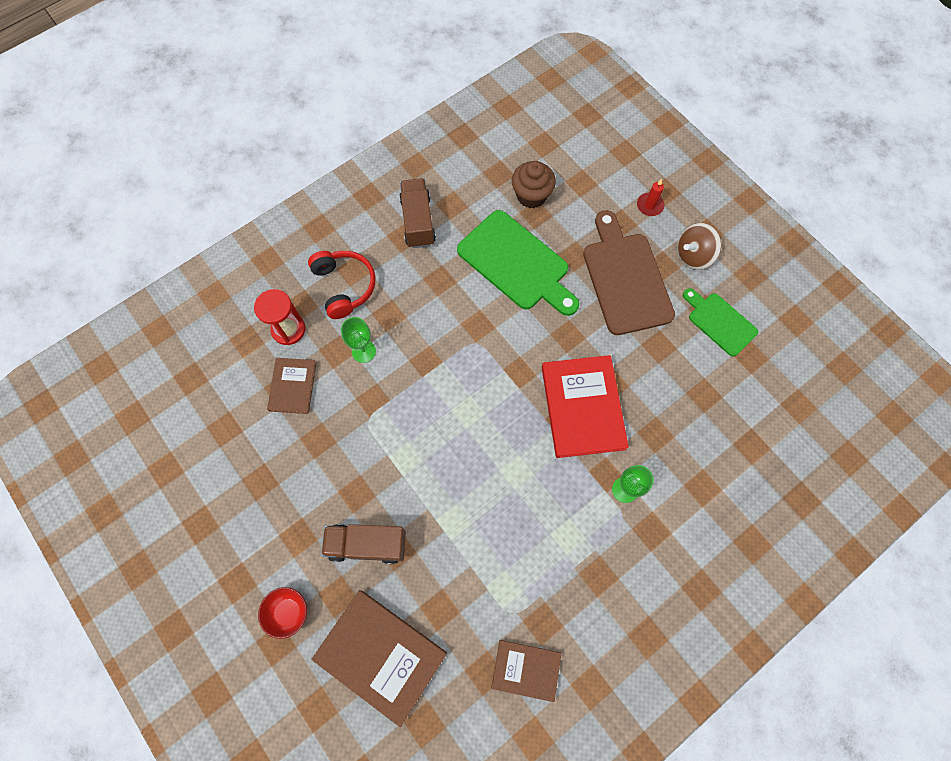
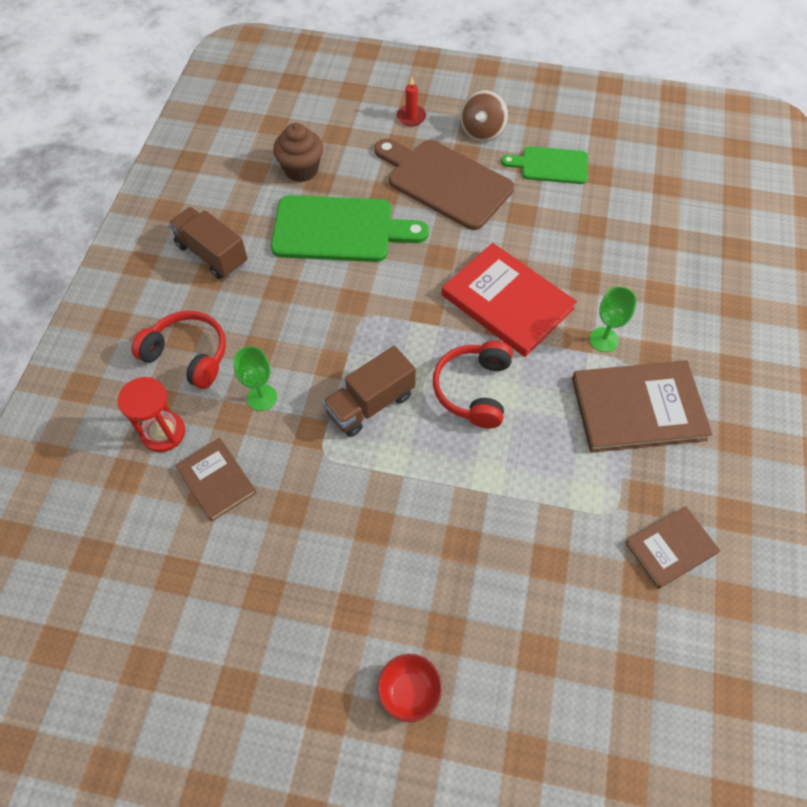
camera: 40 degrees left, 10 degrees down
brown book [311,590,447,727] -> brown book moved to [572,360,712,453]
brown truck [321,524,406,564] -> brown truck moved to [323,346,416,437]
none -> red headphones [433,341,513,428]

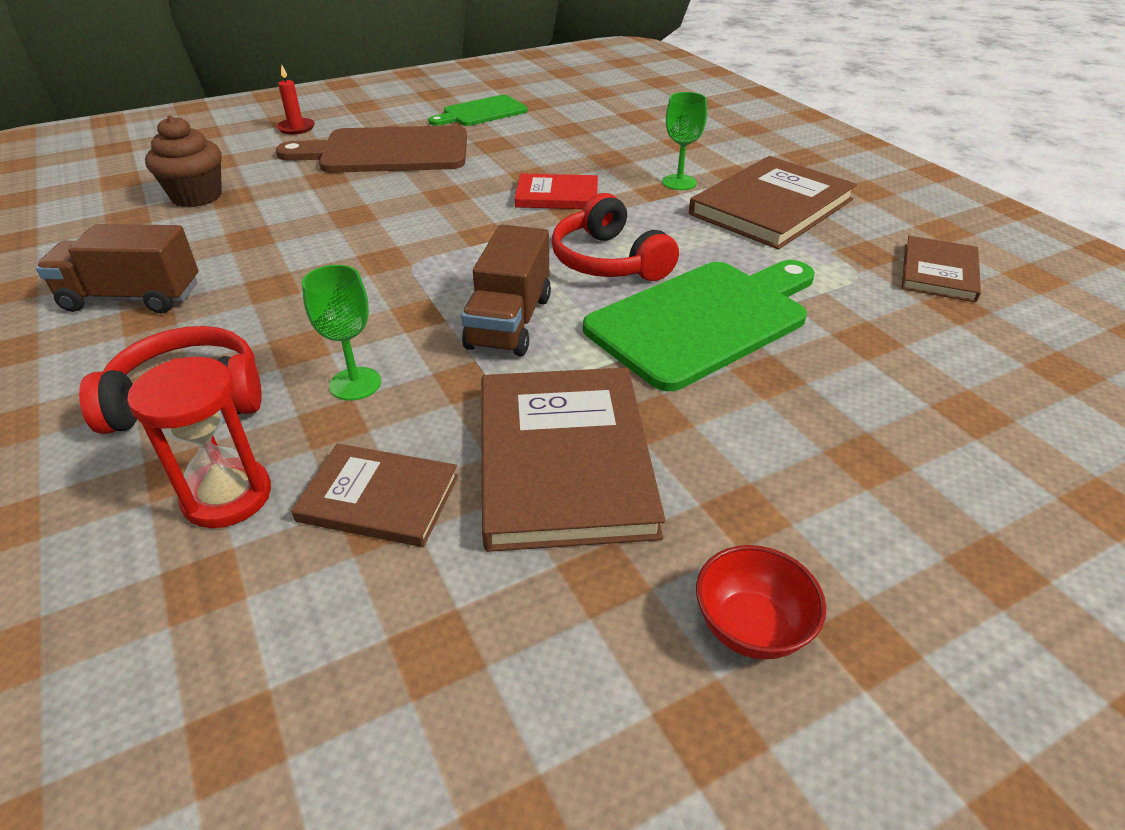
camera: 40 degrees left, 20 degrees down
green cutting board [271,195,429,262] -> green cutting board moved to [583,260,815,391]
red bowl [377,654,442,722] -> red bowl moved to [696,545,826,660]
red book [442,243,577,357] -> red book [514,173,598,209], size x0.58
brown spinning top [460,90,508,142] -> none
none -> brown book [481,367,666,552]

